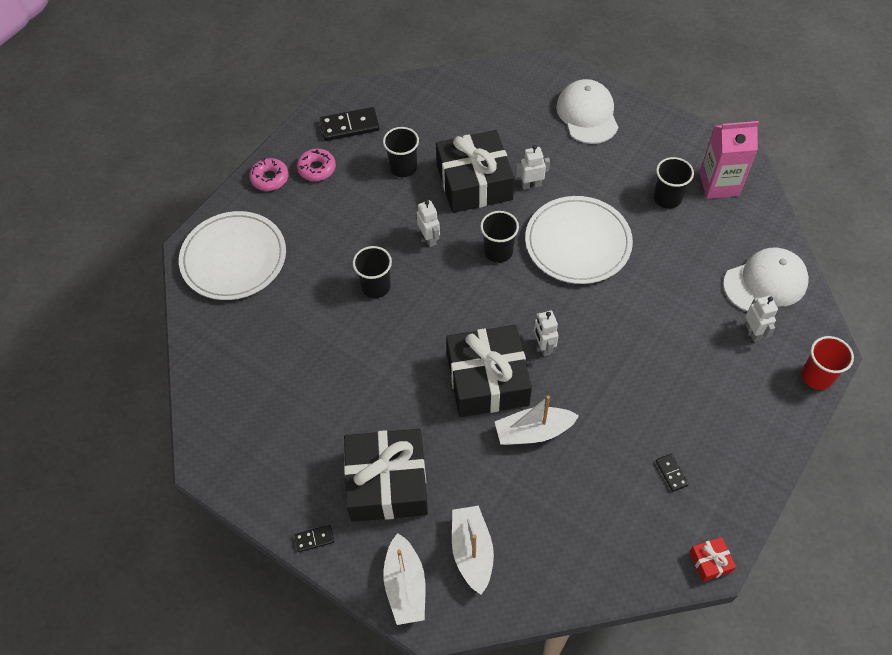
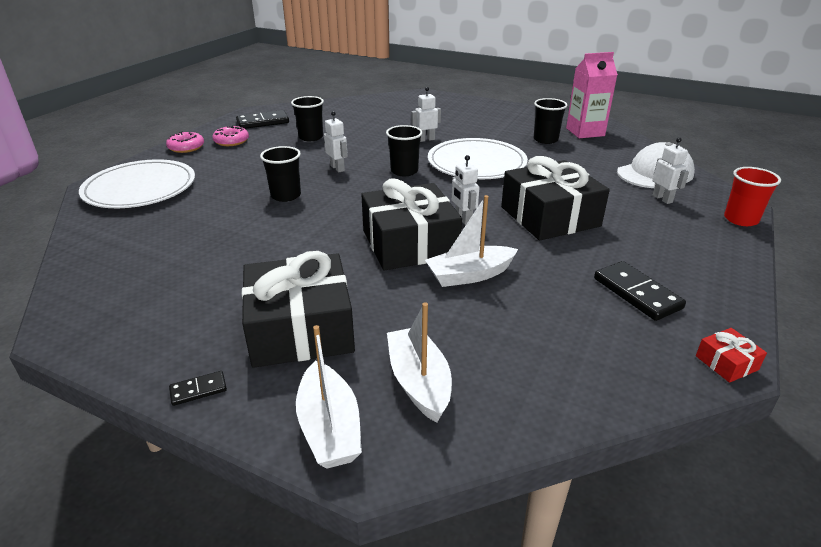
camera: 10 degrees left, 25 degrees down
black gift [436,130,514,213] -> black gift moved to [501,156,610,240]
white cap [556,79,618,144] -> none
black domino [656,454,689,492] -> black domino [594,261,686,321], size x1.93

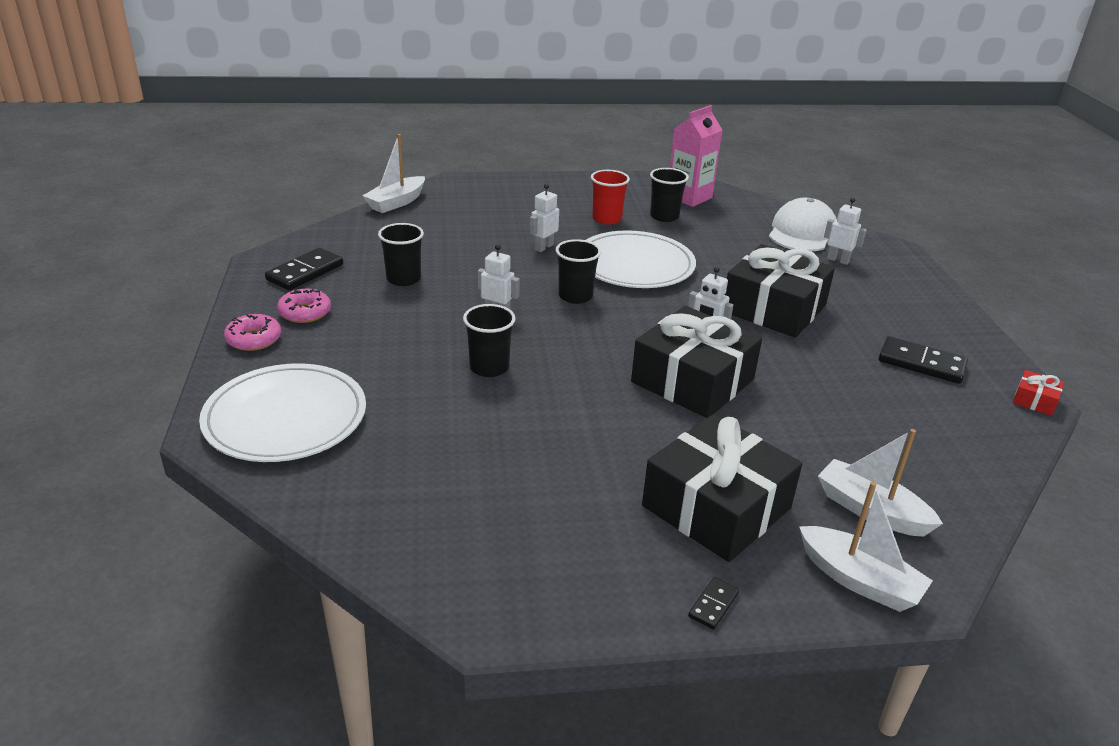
camera: 35 degrees left, 0 degrees up
white boat [425,195,518,287] -> white boat moved to [362,134,425,213]
red cup [724,167,781,226] -> red cup moved to [591,170,630,225]

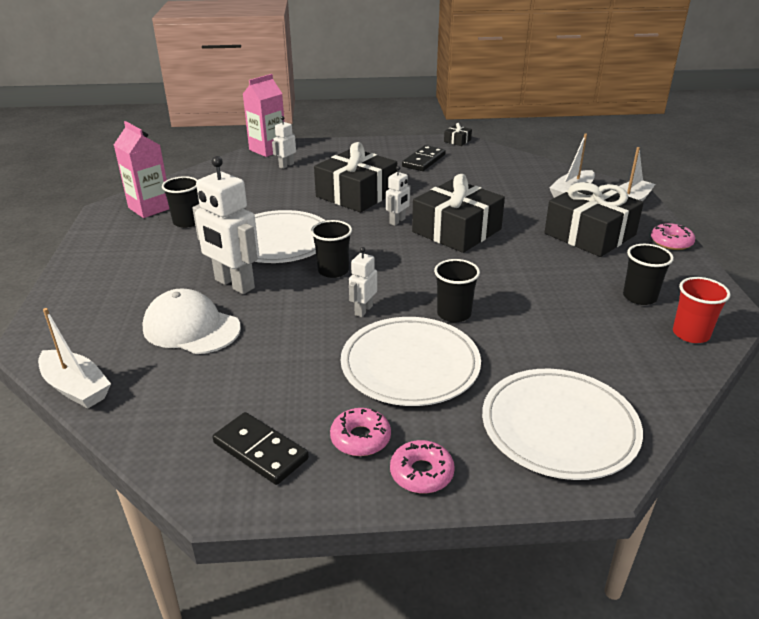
camera: 85 degrees left, 0 degrees up
black cup [378,223,424,286] -> black cup moved to [623,244,674,305]
white robot [530,184,559,252] -> white robot [192,156,259,294], size x1.97
red cup [591,170,630,225] -> red cup moved to [673,277,731,343]
black domino [688,577,739,630] -> pink donut [651,223,695,250]
white cap [769,198,836,251] -> white cap moved to [142,288,241,354]
red gift [1013,370,1064,416] -> black gift [444,123,472,146]
none -> pink carton [243,74,285,157]
none -> white plate [341,317,481,406]

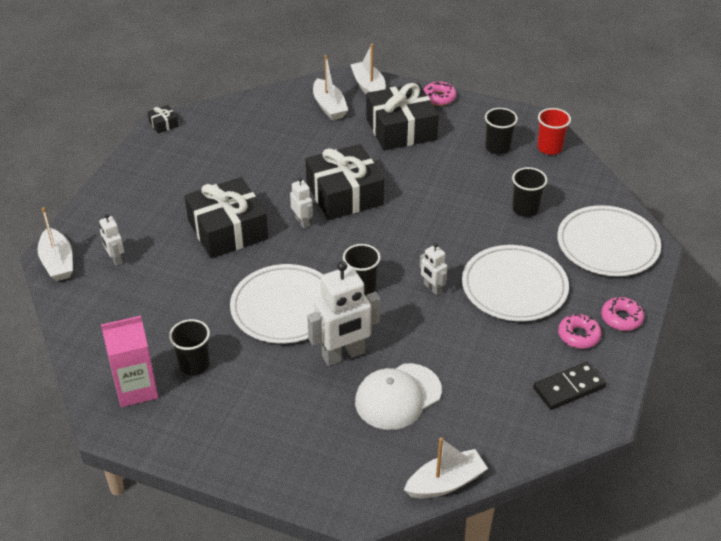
camera: 65 degrees left, 10 degrees up
pink carton [243,74,285,157] -> white boat [38,207,73,281]
black domino [402,145,446,171] -> none
black cup [434,259,480,323] -> black cup moved to [512,167,547,217]

